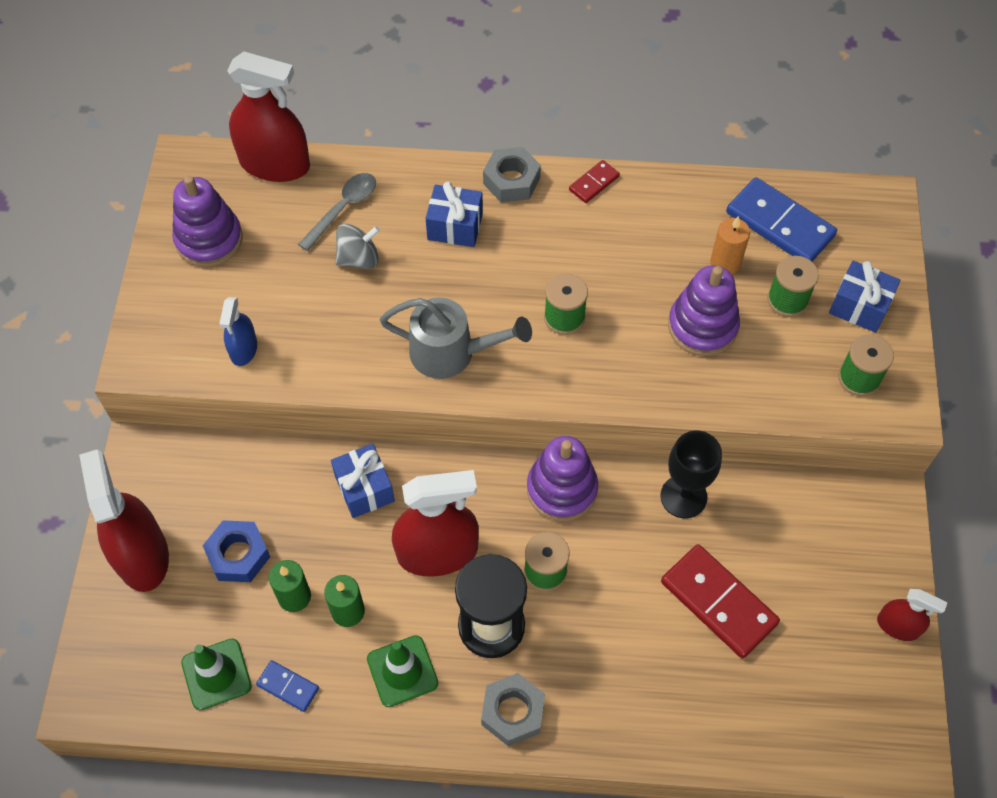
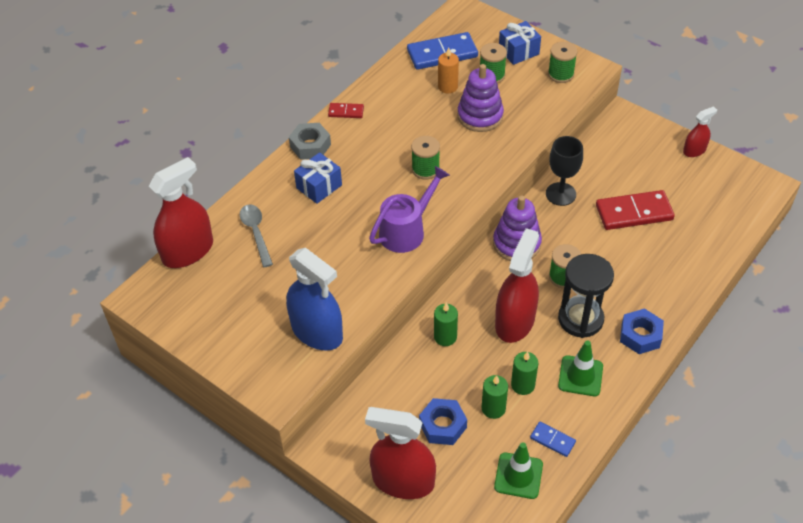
camera: 55 degrees left, 10 degrees down
purple stacking toy [172,176,243,267] -> none
blue spray bottle [219,297,257,366] -> blue spray bottle [286,248,343,351], size x1.91
blue domino [256,660,319,712] -> blue domino turned 60 degrees clockwise [530,422,576,457]
blue gift [331,444,395,518] -> green candle [434,303,458,346]
grey spinning top [336,224,380,269] -> none
grey watering can [380,297,532,379] -> purple watering can [369,166,450,253]
grey nut [481,673,545,746] -> blue nut [620,308,664,354]
red domino [569,160,620,203] -> red domino turned 75 degrees counterclockwise [328,103,364,118]

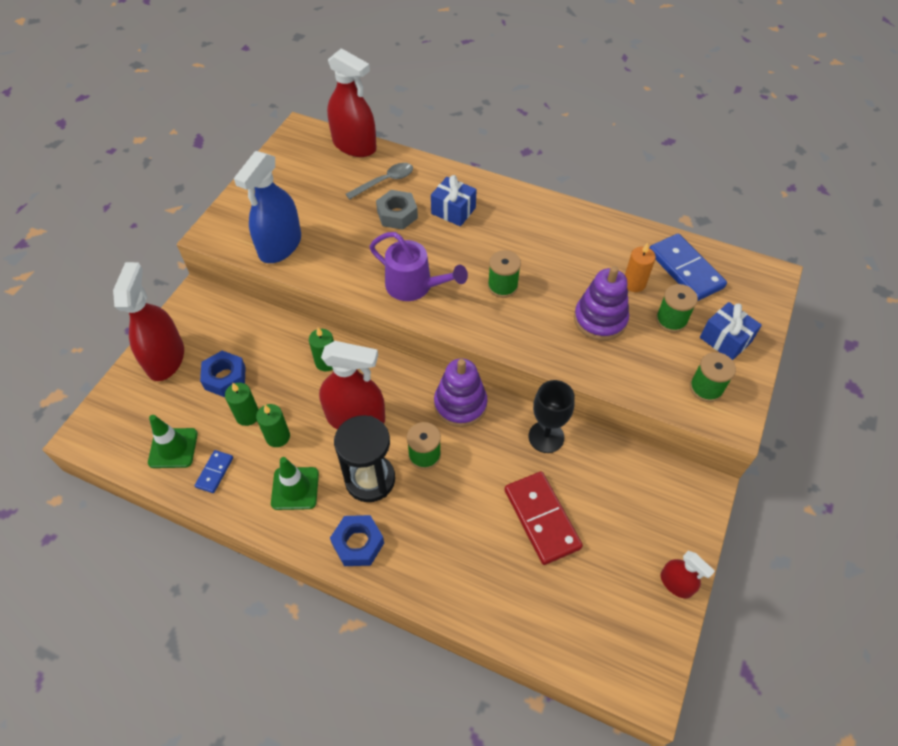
camera: 75 degrees right, 5 degrees up
grey nut [289,123,331,160] -> grey nut moved to [376,190,418,230]
red domino [328,103,364,118] -> none

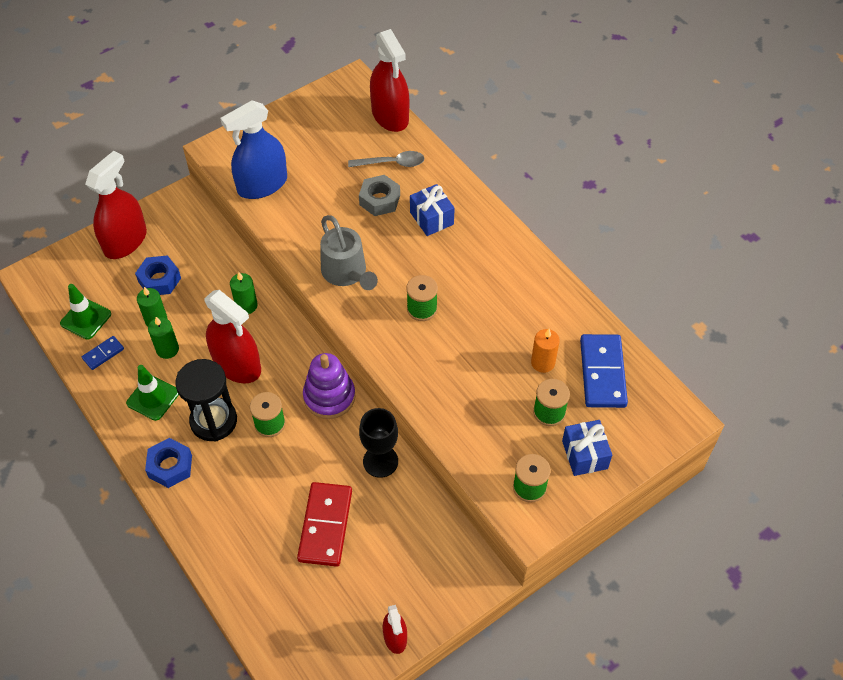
camera: 30 degrees right, 0 degrees up
purple watering can [369,232,468,301] -> grey watering can [320,215,378,290]
purple stacking toy [574,266,629,341] -> none

